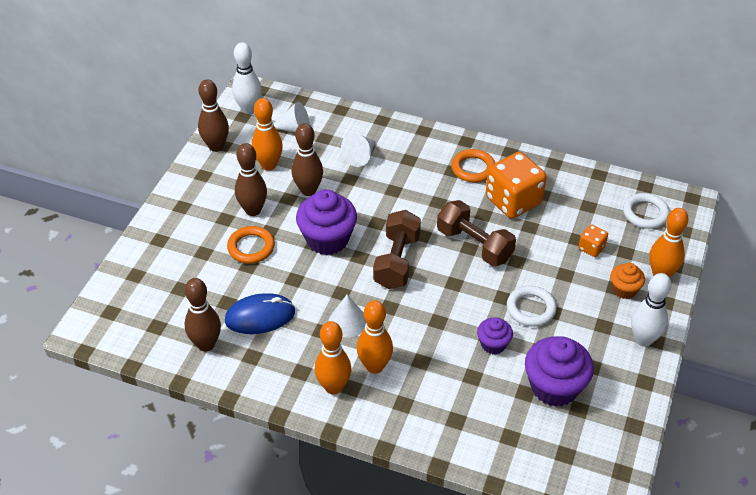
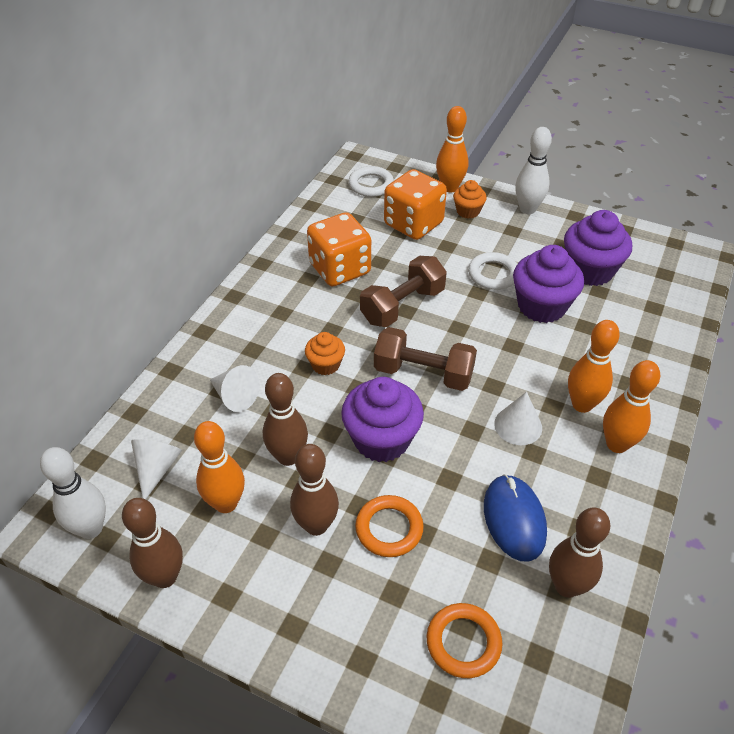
camera: 85 degrees left, 0 degrees up
orange ring [451,149,495,183] -> orange ring moved to [427,603,502,678]
purple cupcake [477,317,513,354] -> purple cupcake [513,245,584,323], size x1.83
orange dice [578,224,608,257] -> orange dice [384,169,447,240], size x2.11
none -> orange cupcake [305,332,345,375]

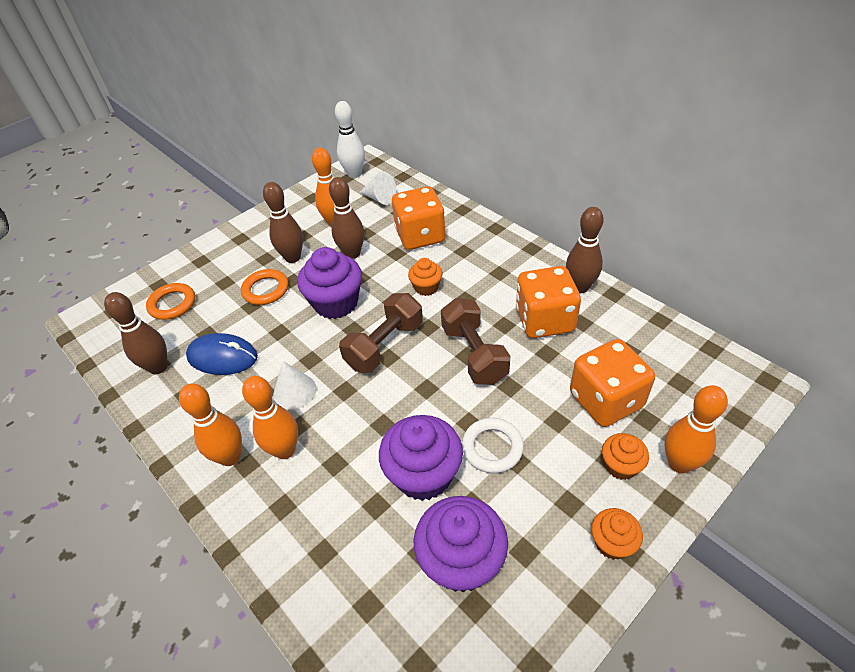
camera: 115 degrees right, 0 degrees up
brown bowling pin [122,498,183,588] -> brown bowling pin moved to [566,207,604,293]
white cone [210,365,259,412] -> orange dice [392,186,446,250]
white ring [348,166,394,197] -> none
white bowling pin [515,127,552,214] -> orange cupcake [591,508,643,560]

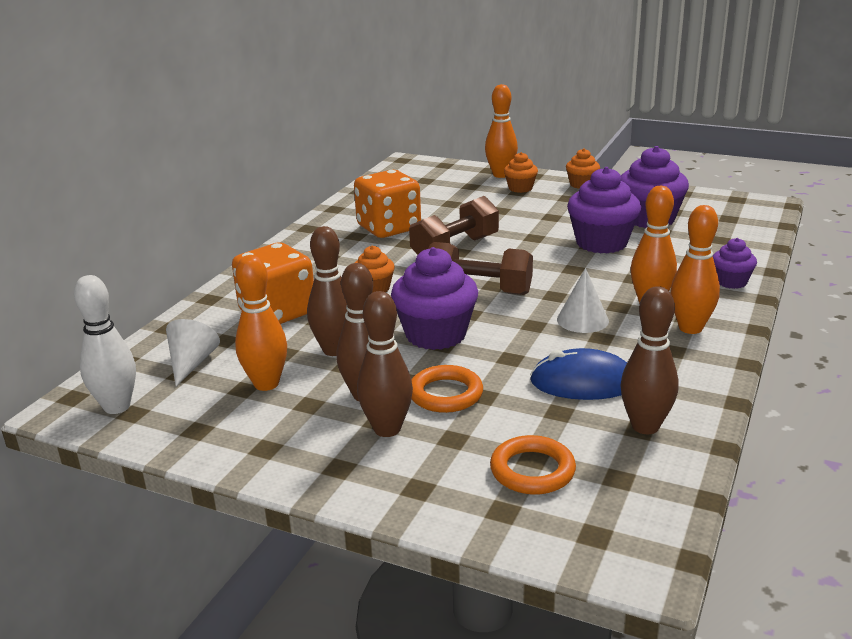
camera: 115 degrees left, 20 degrees down
blue mouse [186,333,258,375] -> blue mouse turned 75 degrees counterclockwise [530,348,627,400]
white ring [462,418,524,473] -> none
brown bowling pin [566,207,604,293] -> brown bowling pin moved to [357,291,413,437]
orange dice [570,339,655,427] -> none
none -> purple cupcake [713,238,757,289]

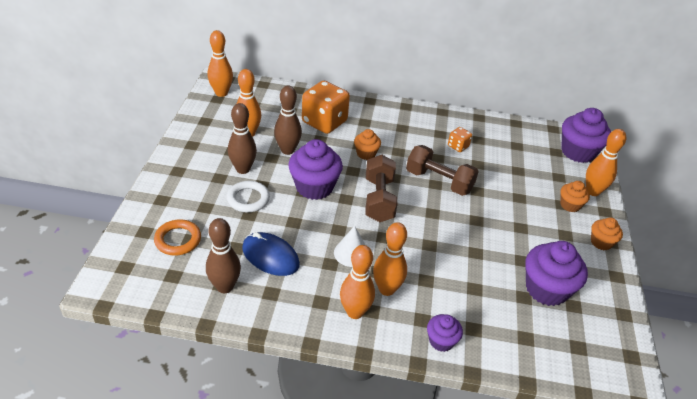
camera: 70 degrees right, 15 degrees up
white bowling pin [74,275,136,414] -> orange bowling pin [208,30,233,97]
white cone [166,319,220,386] -> none
orange dice [354,170,421,238] -> orange dice [448,127,472,152], size x0.47
brown bowling pin [357,291,413,437] -> none
orange ring [411,365,483,413] -> white ring [227,181,270,213]
blue mouse [530,348,627,400] -> blue mouse turned 45 degrees counterclockwise [242,232,300,276]
purple cupcake [567,167,641,254] -> purple cupcake moved to [561,108,611,163]

